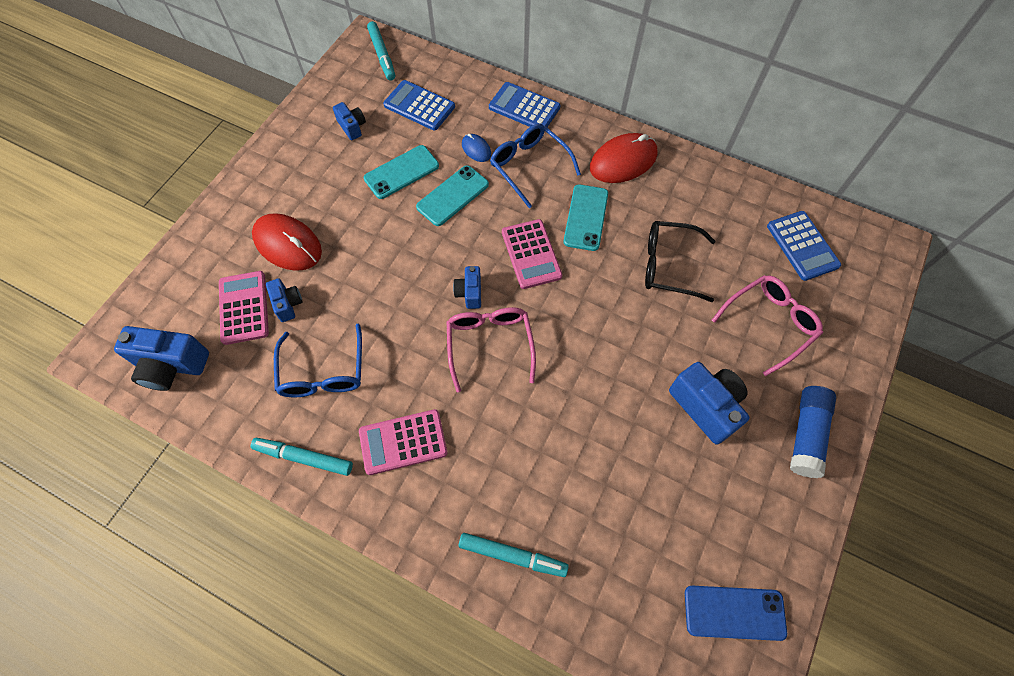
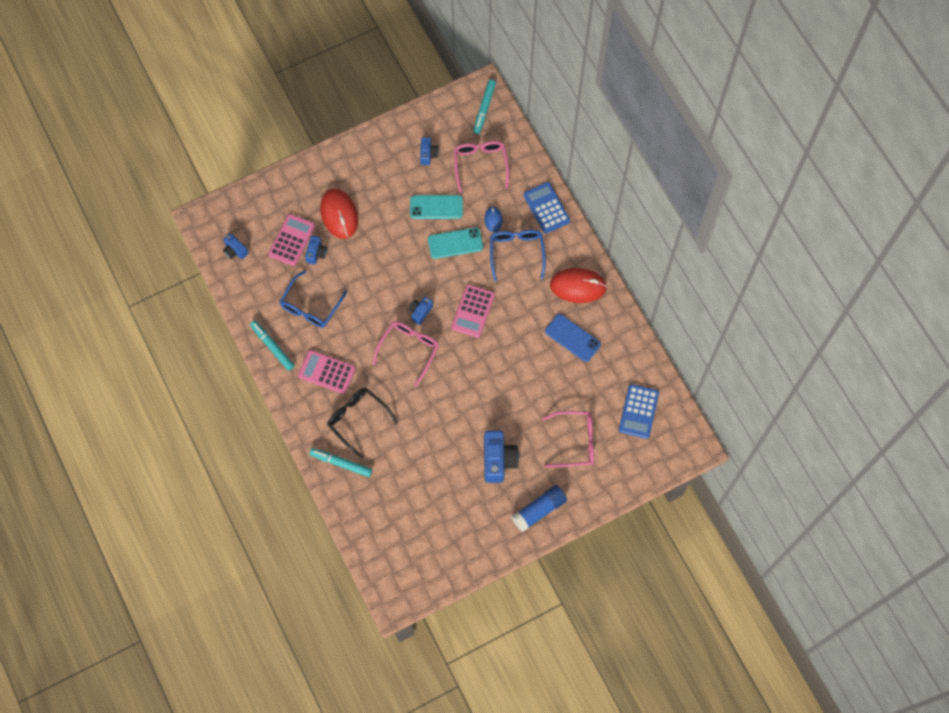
camera: 35 degrees right, 5 degrees up
blue camera [114,326,209,391] -> blue camera [223,233,248,259], size x0.55
blue calculator [383,80,455,131] -> pink glasses [454,141,509,193]
turquoise marker [459,533,569,577] -> turquoise marker turned 150 degrees clockwise [309,448,372,477]
turquoise phone [563,184,608,251] -> none
black glasses [645,221,715,302] -> black glasses moved to [327,388,398,458]
blue phone [685,586,787,641] -> blue phone moved to [545,314,601,362]

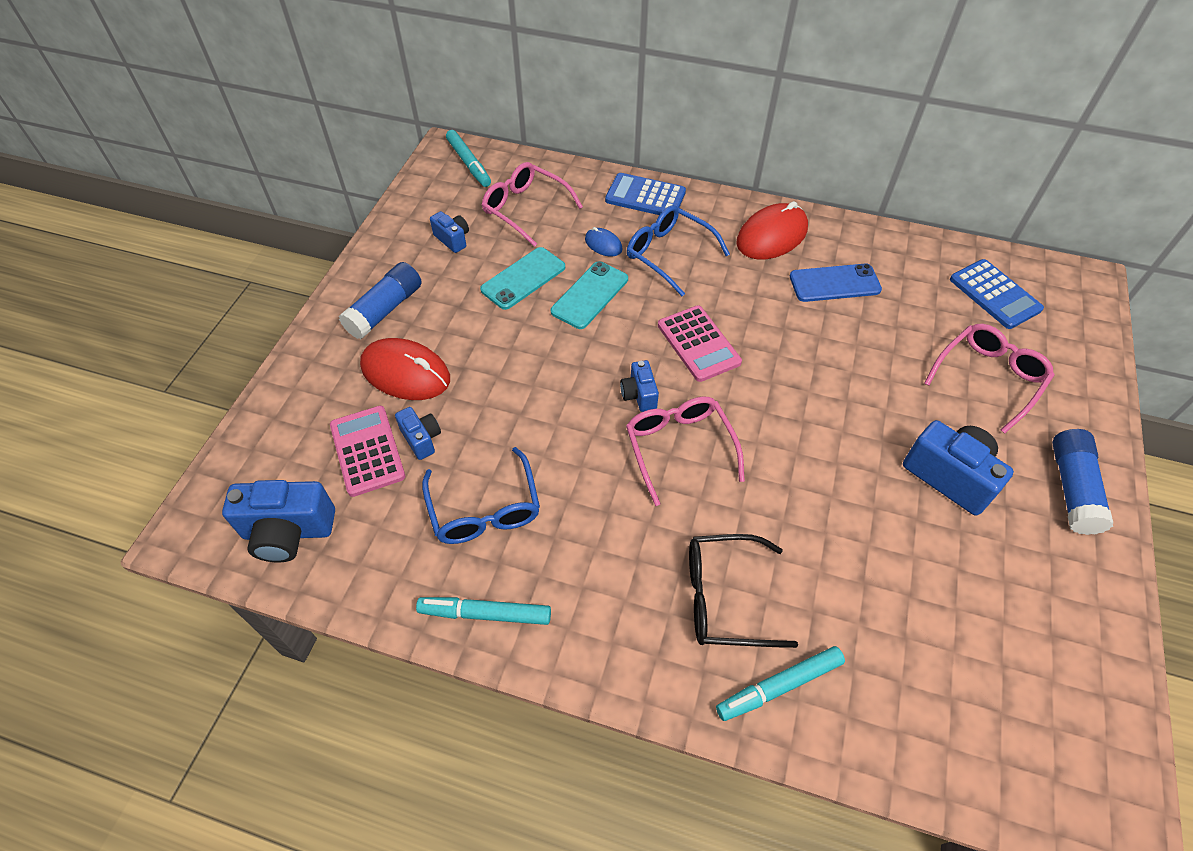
camera: 45 degrees left, 15 degrees down
blue camera [223,233,248,259] -> blue camera [222,480,335,562], size x1.80
pink calculator [298,350,356,394] -> none
none -> blue glue stick [339,262,422,339]

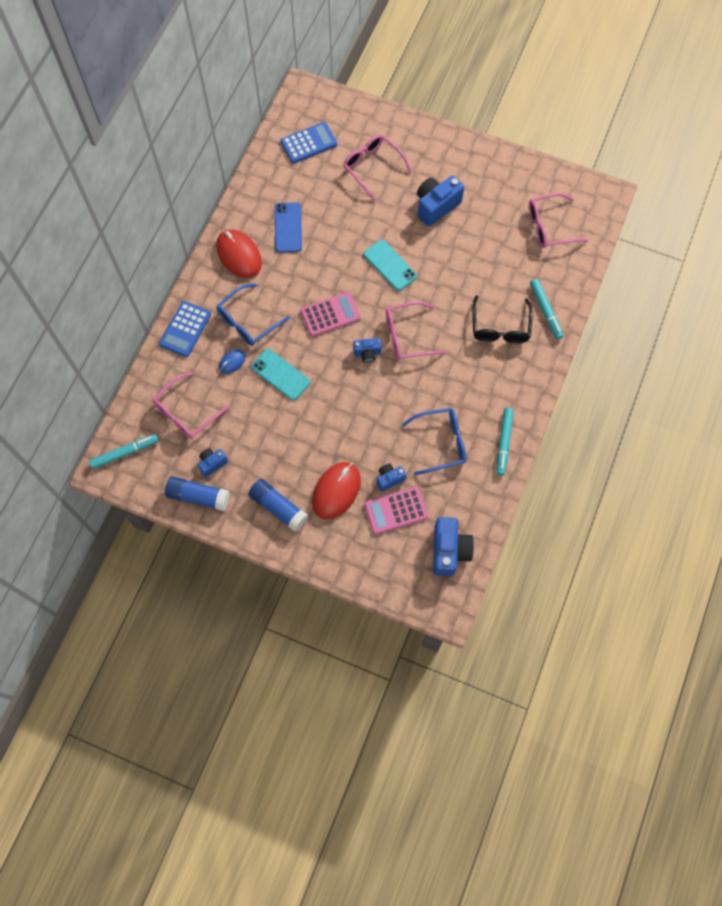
camera: 85 degrees left, 15 degrees up
turquoise phone [480,247,565,310] -> turquoise phone moved to [363,240,417,291]
blue glue stick [1052,429,1113,535] -> blue glue stick moved to [165,476,230,511]
none -> pink glasses [529,193,589,248]

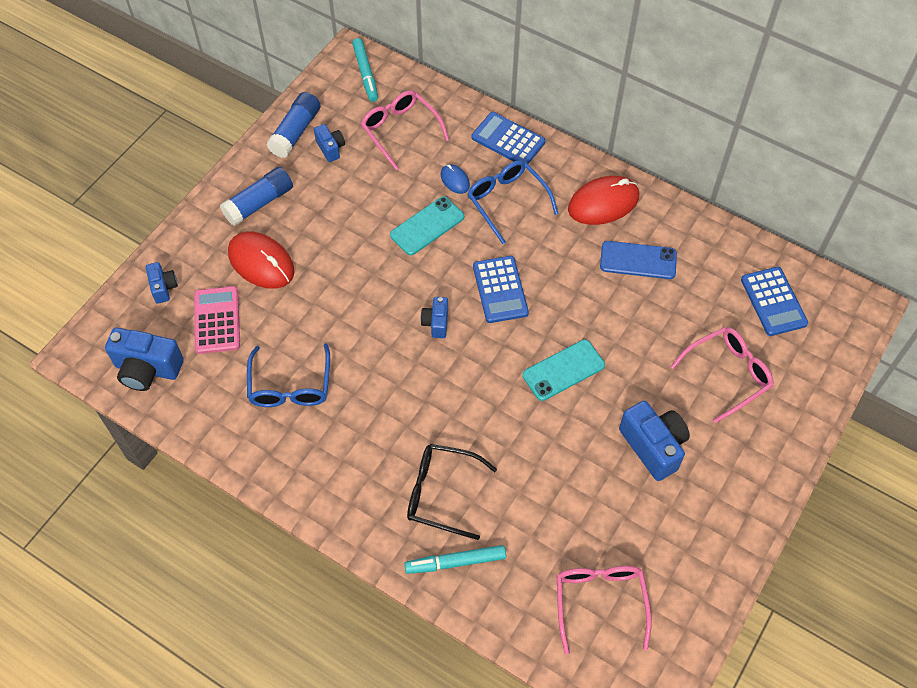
camera: 100 degrees right, 10 degrees down
pink calculator [301,292,361,337] -> blue calculator [473,256,529,323]
blue camera [377,463,406,492] -> blue camera moved to [146,262,178,304]
pink glasses [386,301,446,360] -> none
turquoise marker [497,408,514,476] -> none

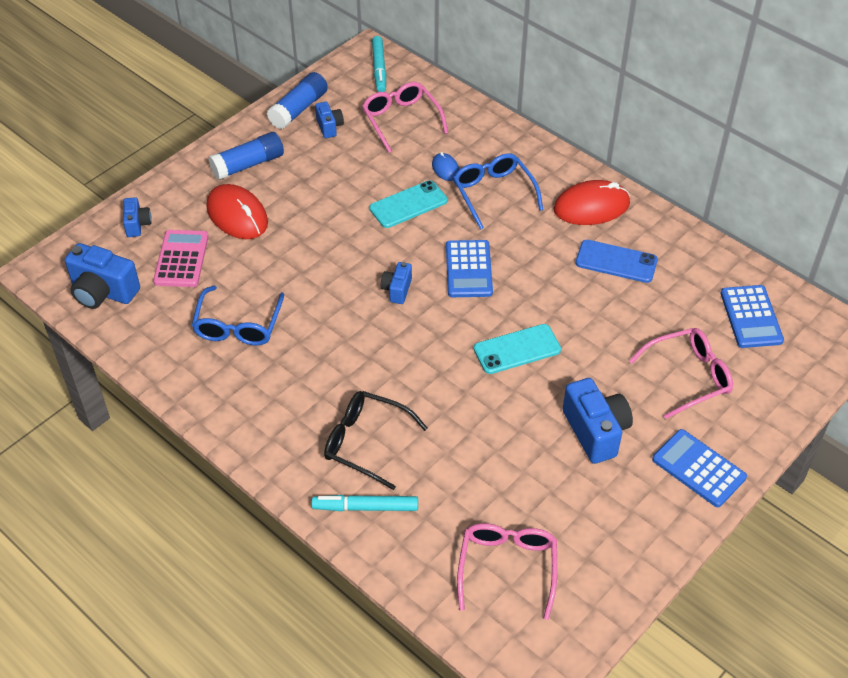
camera: 10 degrees right, 10 degrees down
blue calculator [472,112,545,164] -> blue calculator moved to [652,429,747,507]

